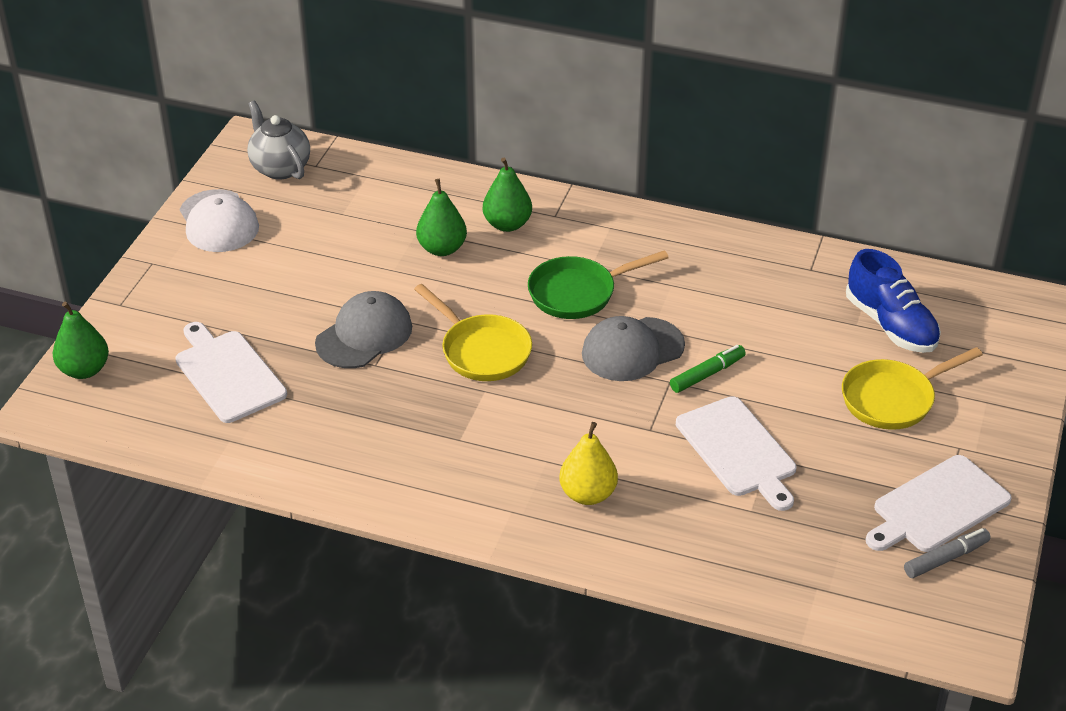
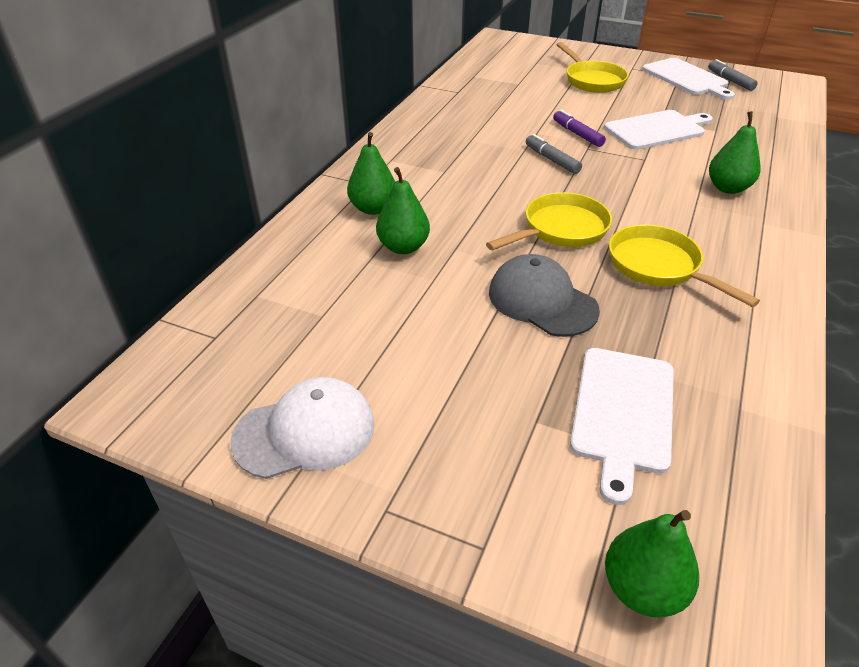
camera: 85 degrees left, 0 degrees up
white cutting board [175,322,287,423] -> white cutting board turned 45 degrees counterclockwise [570,348,674,505]
grey teapot [247,101,310,180] -> none
green pan [528,250,669,319] -> none
yellow pear [559,422,618,505] -> green pear [709,111,761,194]
grey cap [582,316,685,381] -> grey marker [526,134,582,174]
green marker [670,345,746,393] -> purple marker [553,110,606,147]
blue shoe [846,249,941,353] -> none
none -> yellow pan [609,225,760,307]

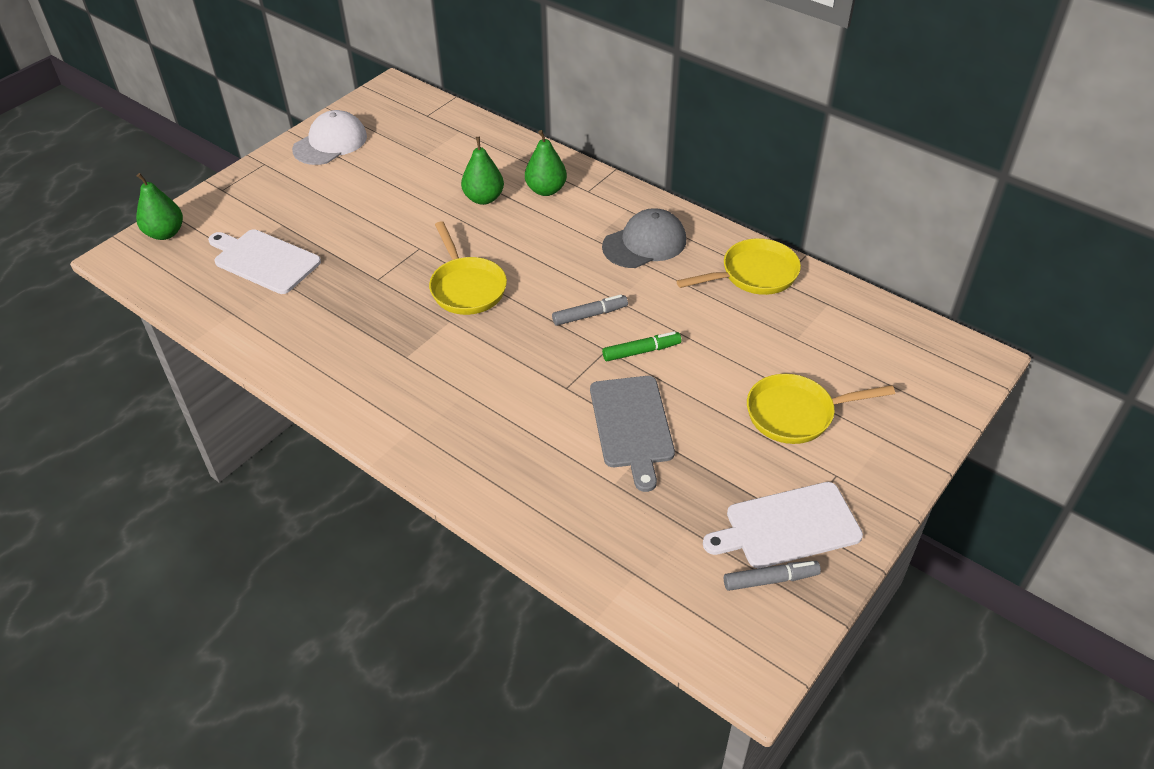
camera: 105 degrees right, 5 degrees up
white cap [231,377,375,479] -> white cap turned 135 degrees counterclockwise [292,110,367,165]
grey cap [489,254,600,337] -> grey cap moved to [602,208,686,268]
purple marker [553,110,606,147] -> green marker [602,331,681,361]
white cutting board [604,110,713,150] -> grey cutting board [590,376,675,492]
yellow pan [609,225,760,307] -> yellow pan moved to [676,238,801,295]
green pear [709,111,761,194] -> none

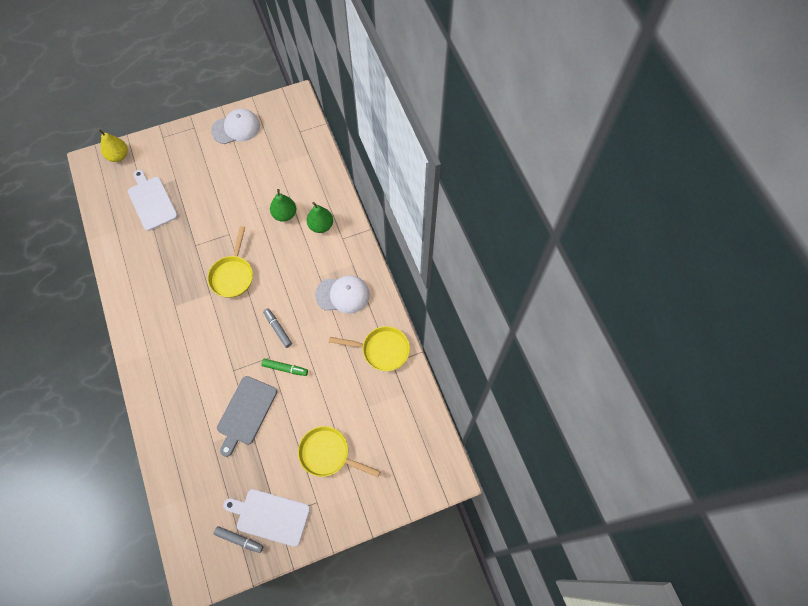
camera: 30 degrees right, 20 degrees up
green pear [136,173,183,240] -> yellow pear [98,129,128,162]
grey marker [552,295,628,326] -> grey marker turned 135 degrees counterclockwise [263,308,292,348]
grey cap [602,208,686,268] -> white cap [315,275,370,314]

